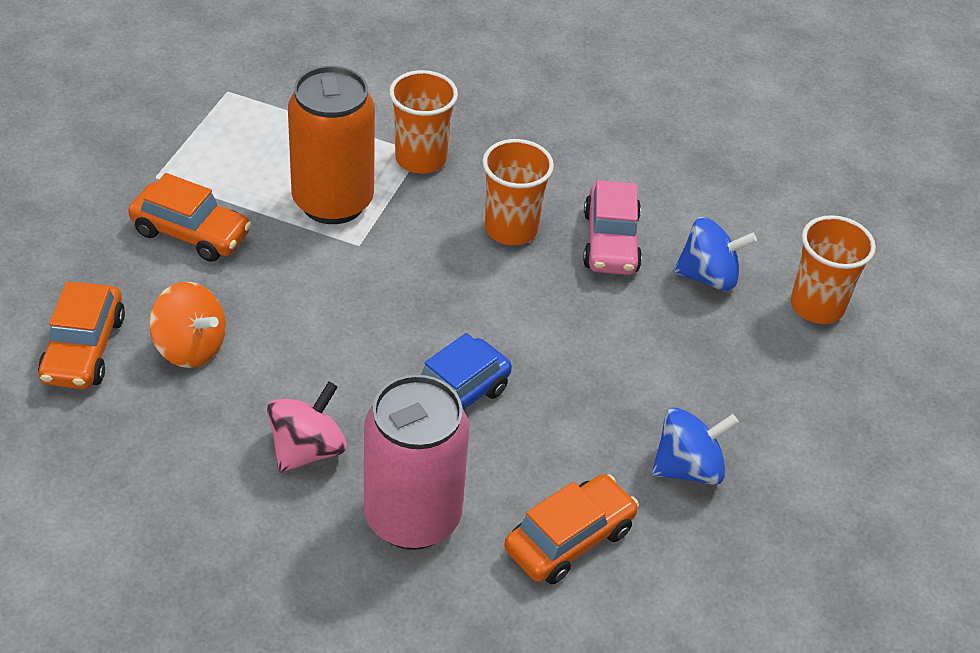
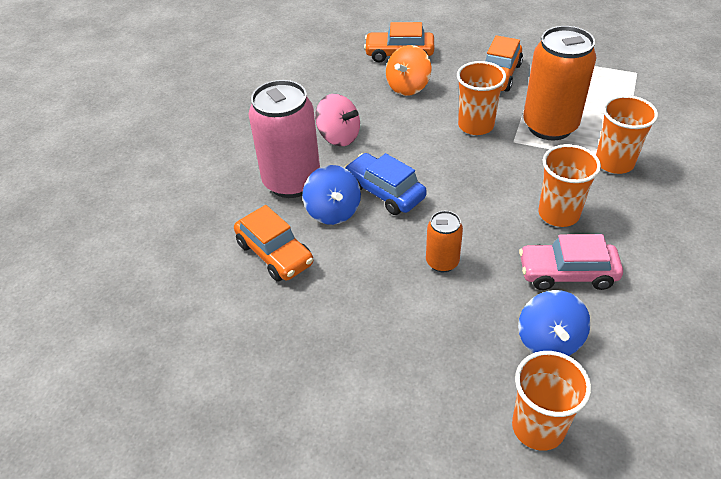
camera: 95 degrees right, 0 degrees up
blue spinning top [652,407,739,485] -> blue spinning top moved to [303,165,361,225]
none -> orange can [426,211,463,272]
none -> orange cup [457,61,506,135]

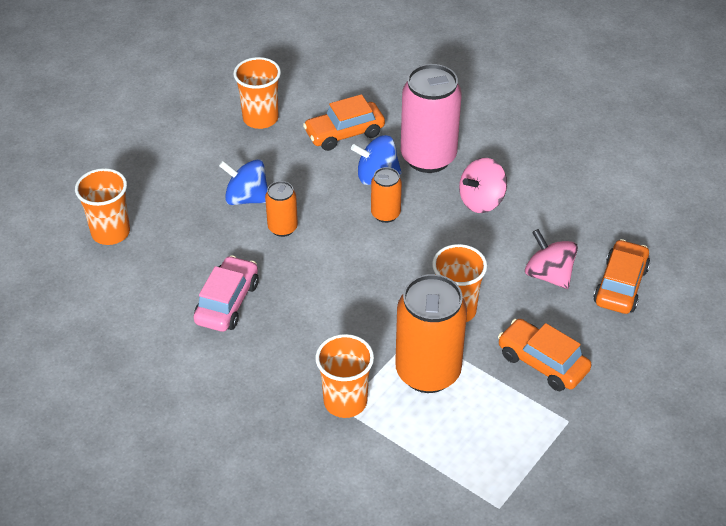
camera: 105 degrees right, 0 degrees up
blue car [344,153,427,215] -> orange can [371,167,402,223]
orange spinning top [386,45,431,96] -> pink spinning top [525,229,578,289]
blue spinning top [518,290,591,356] -> blue spinning top moved to [219,159,268,205]
orange cup [538,144,601,227] -> orange cup moved to [233,57,281,129]

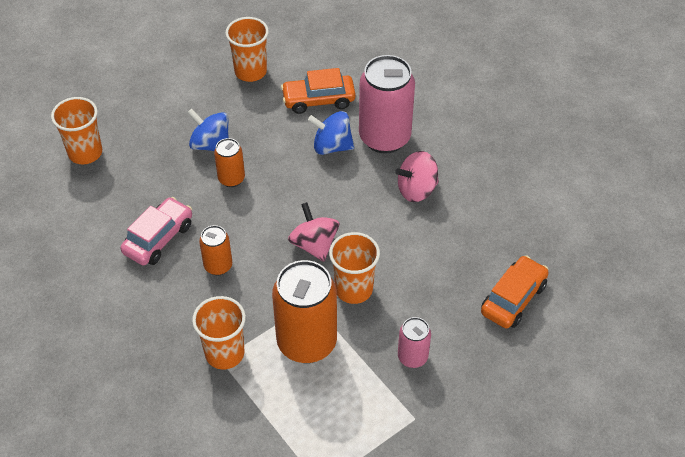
camera: 15 degrees right, 5 degrees up
orange can [371,167,402,223] -> orange can moved to [199,225,232,275]
orange car [498,319,591,391] -> pink can [398,317,431,368]
pink spinning top [525,229,578,289] -> pink spinning top moved to [288,202,339,262]

